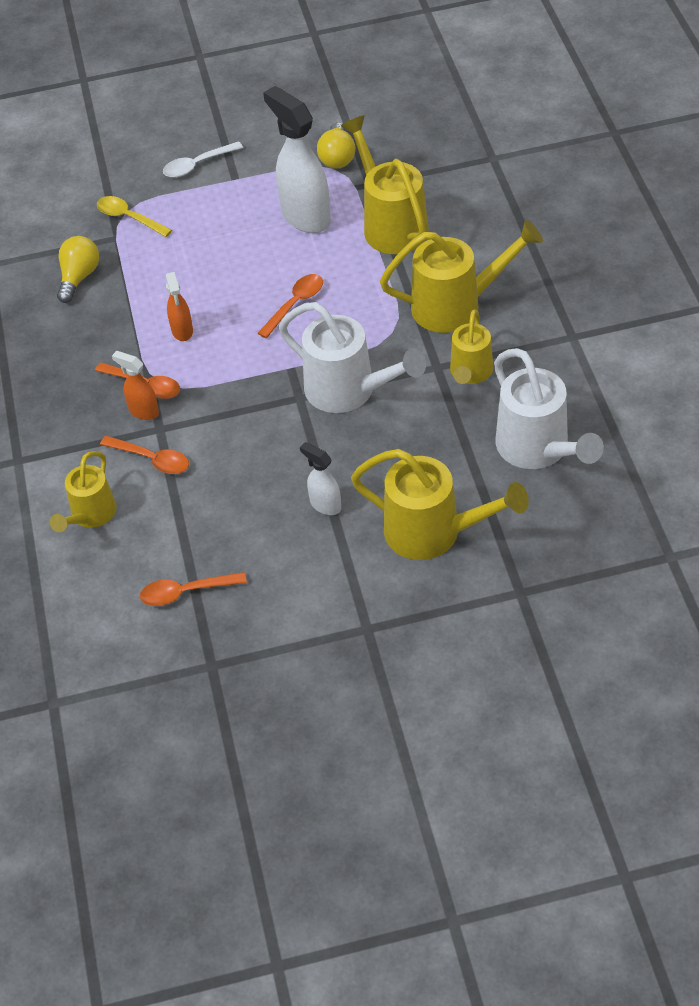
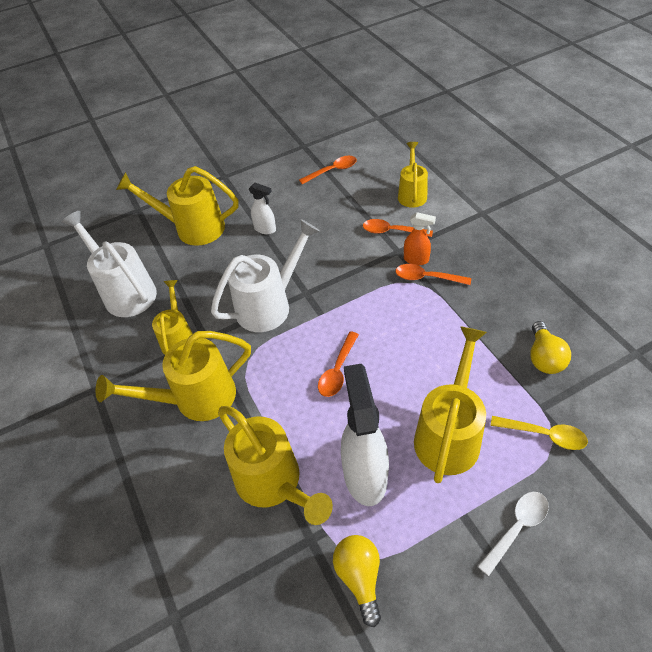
camera: 165 degrees right, 0 degrees up
orange spray bottle [165,272,193,341] -> none
white spray bottle [263,86,331,233] -> white spray bottle turned 135 degrees counterclockwise [341,364,389,506]
white watering can [279,302,426,413] -> white watering can turned 120 degrees clockwise [211,219,320,332]
none -> yellow watering can [414,326,487,483]

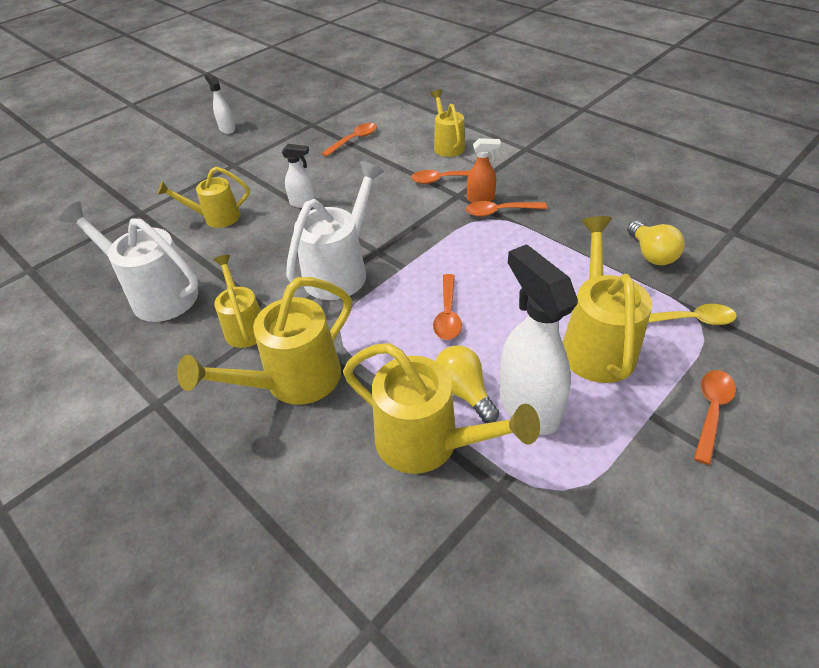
camera: 20 degrees left, 5 degrees down
yellow watering can [116,166,239,246] -> yellow watering can [157,167,250,228], size x0.62
yellow light bulb [333,535,381,627] -> yellow light bulb moved to [435,346,499,423]
white spoon [477,492,549,576] -> orange spoon [694,370,736,465]
none -> white spray bottle [204,73,235,134]

